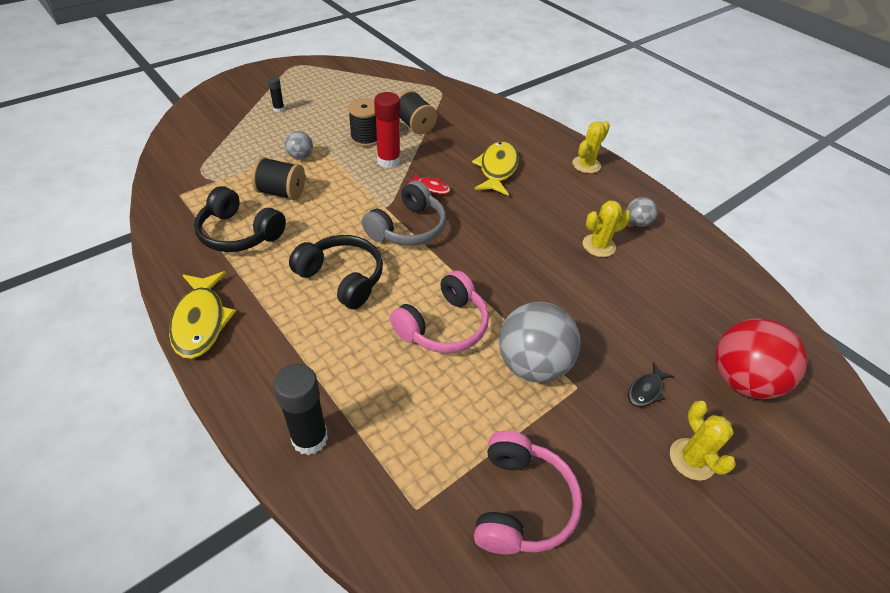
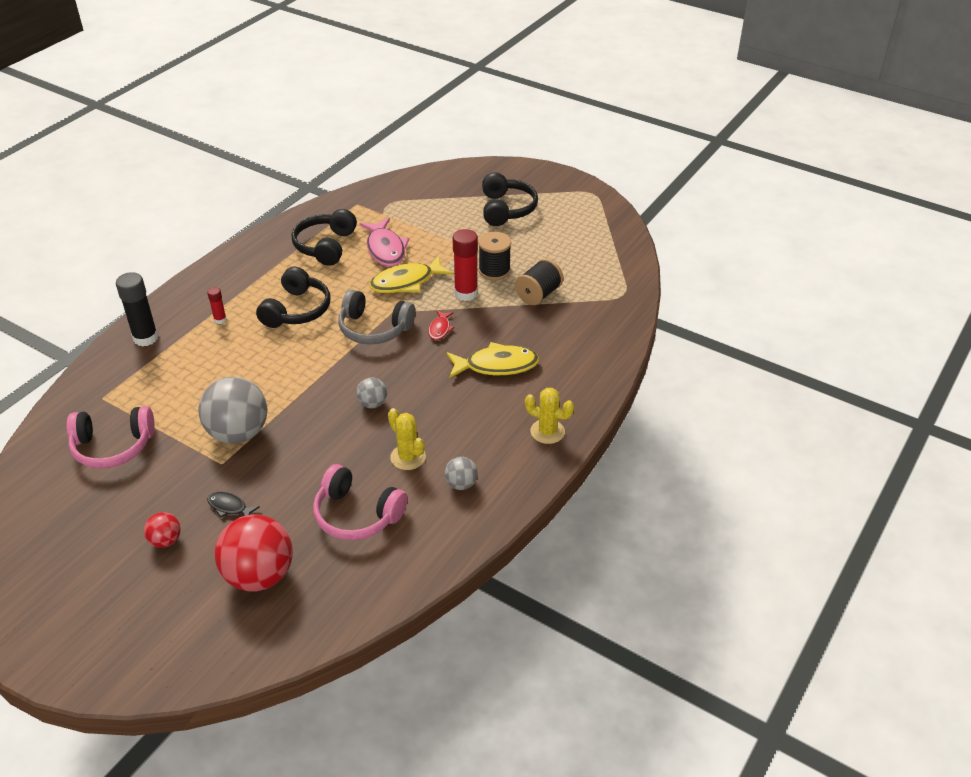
camera: 75 degrees right, 5 degrees down
yellow fish [169,271,236,359] -> yellow fish moved to [369,256,454,293]
black spool [251,157,305,200] -> pink fish [360,218,409,267]
black glue stick [268,76,285,112] -> black headphones [482,172,538,226]
grey ball [285,131,313,159] -> grey ball moved to [356,377,387,408]
pink headphones [390,271,489,353] -> pink headphones moved to [313,464,408,540]
yellow cactus [670,401,736,481] -> red ball [144,512,181,548]
none -> red glue stick [207,287,227,324]

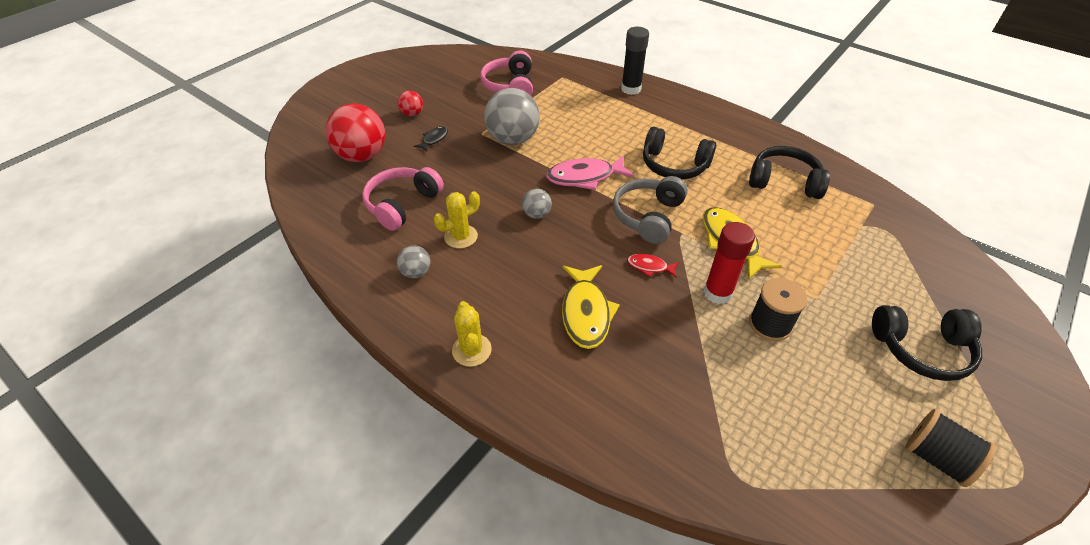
camera: 95 degrees right, 5 degrees up
red glue stick [207,287,227,324] -> none
pink fish [360,218,409,267] -> pink fish moved to [546,155,635,190]
black spool [515,258,564,305] -> black spool moved to [905,409,997,487]
yellow cactus [525,388,574,444] -> yellow cactus turned 45 degrees counterclockwise [452,301,492,367]

